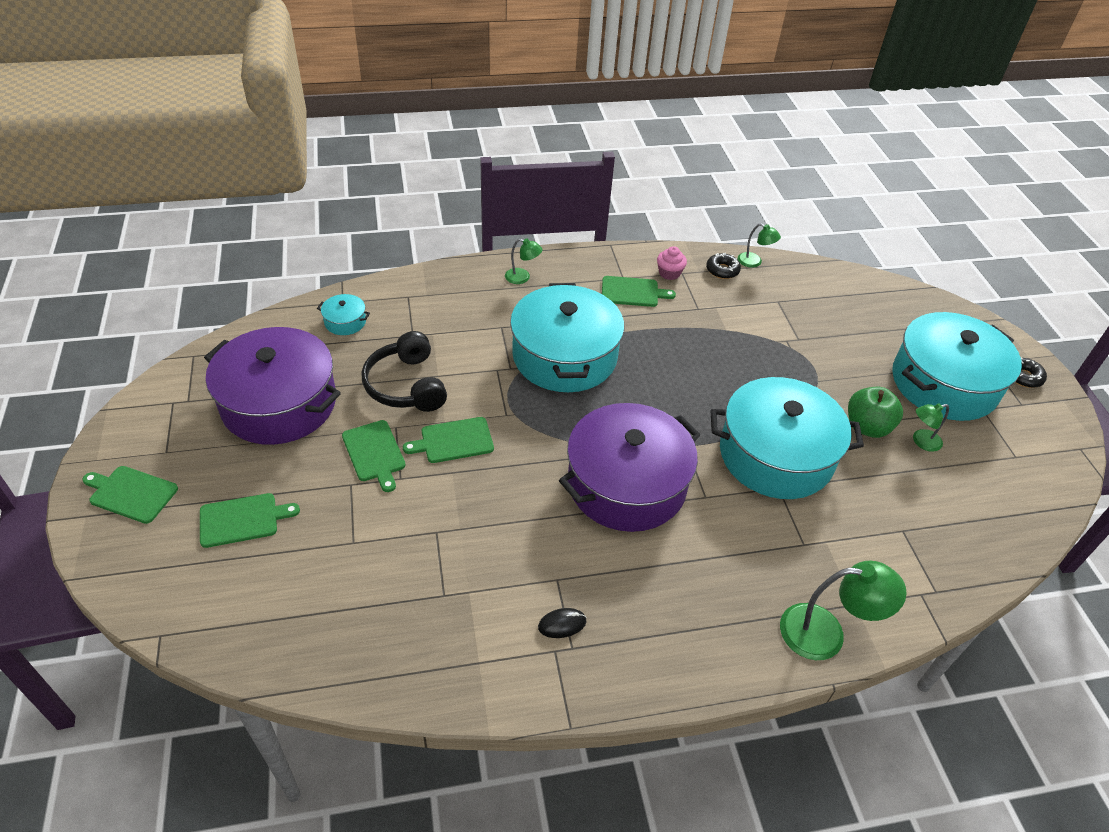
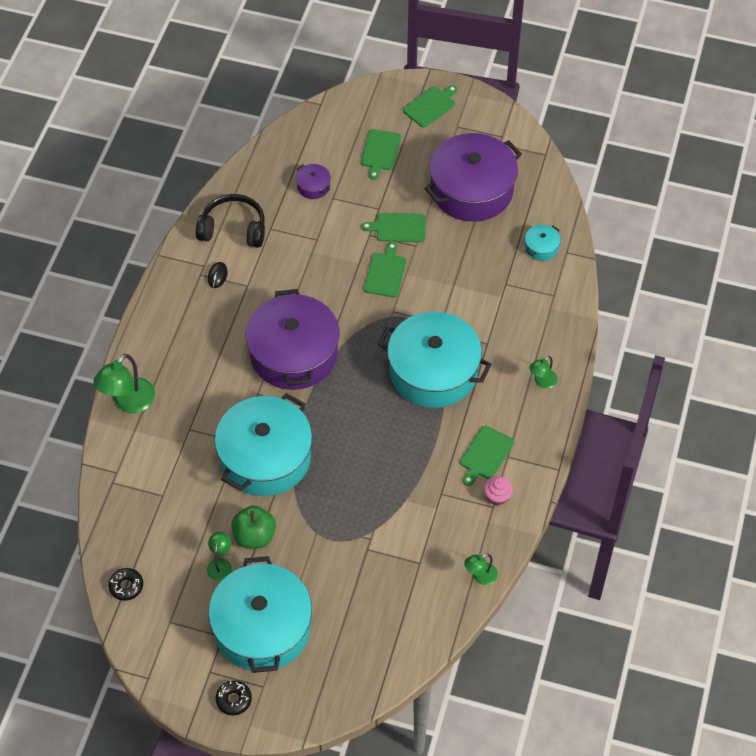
camera: 120 degrees right, 10 degrees up
black headphones [361,331,447,412] -> black headphones moved to [196,194,265,248]
black donut [706,253,741,279] -> black donut moved to [108,568,143,601]
none -> purple pot [296,164,331,199]

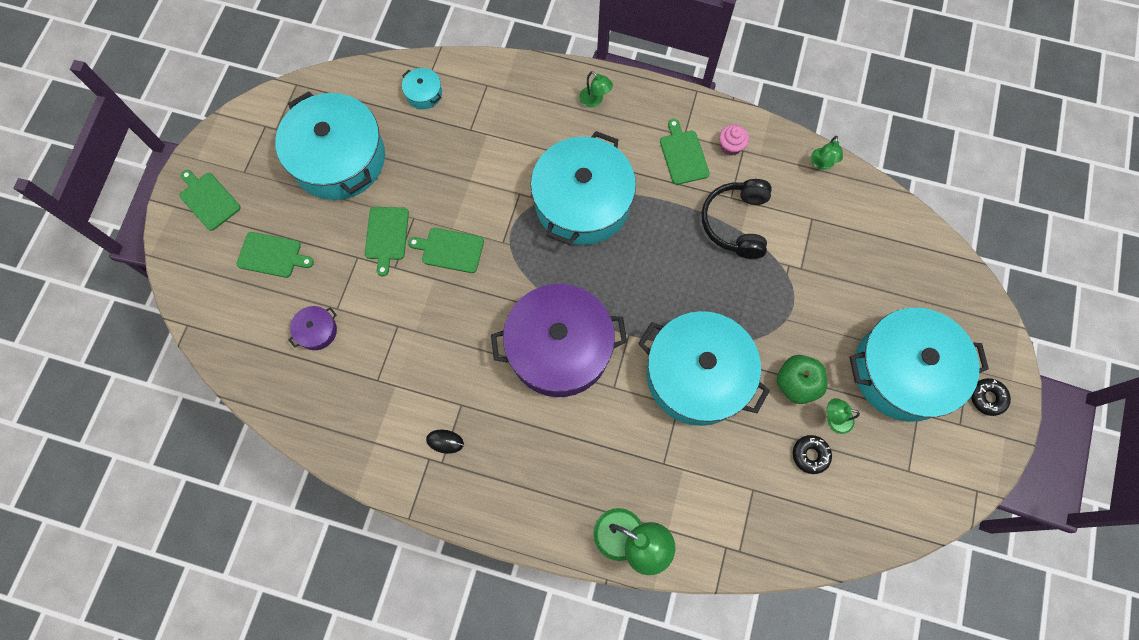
camera: 90 degrees left, 15 degrees up
black donut [108,568,143,601] -> black donut moved to [793,435,832,474]
black headphones [196,194,265,248] -> black headphones moved to [702,179,772,259]
purple pot [424,133,522,222] -> turquoise pot [275,91,385,200]
green cutting board [460,426,514,486] -> green cutting board turned 135 degrees counterclockwise [660,119,710,185]
green lamp [464,554,498,585] -> green lamp turned 45 degrees clockwise [811,136,843,170]

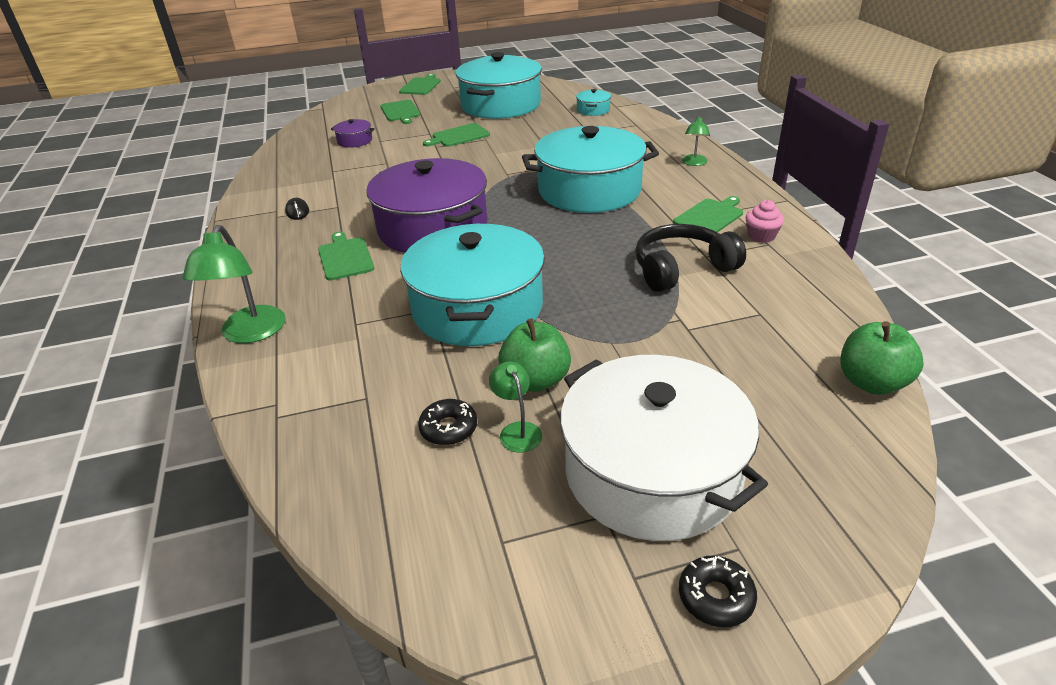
camera: 60 degrees right, 35 degrees down
green cutting board [408,228,484,273] -> green cutting board moved to [318,231,375,280]
green lamp [811,136,843,170] -> none
turquoise pot [850,308,989,422] -> white pot [560,355,768,541]
none -> green apple [840,321,924,395]

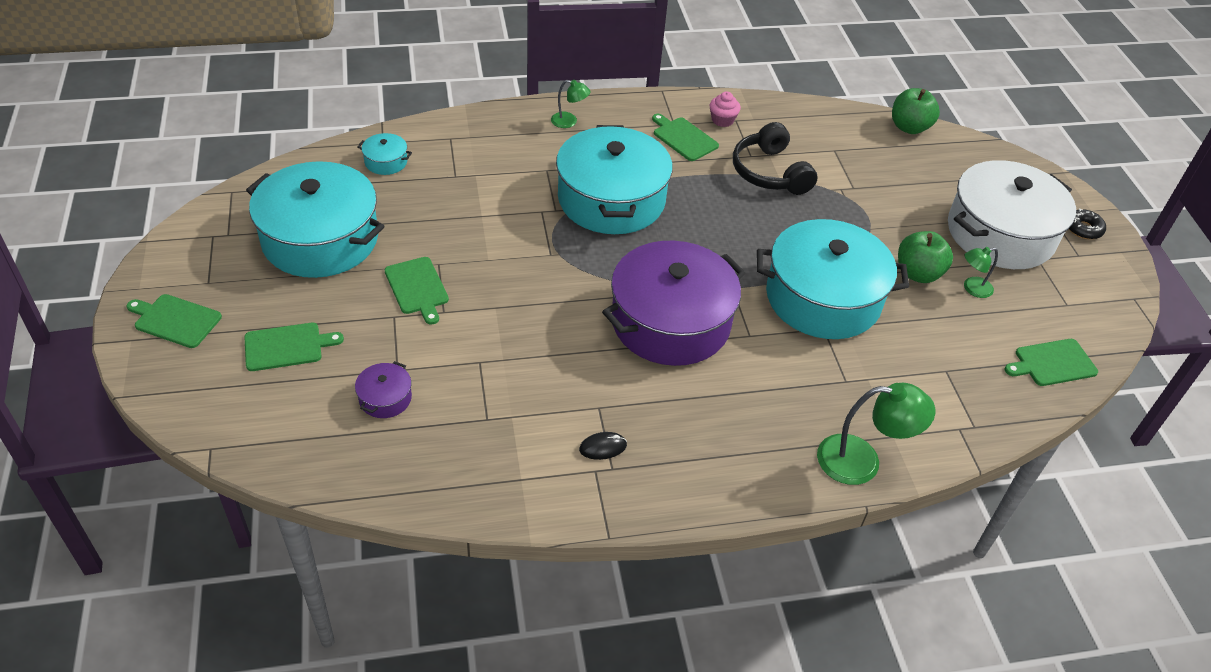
camera: 90 degrees left, 10 degrees up
green cutting board [318,231,375,280] -> green cutting board moved to [1005,339,1098,386]
black donut [418,399,477,445] -> none

